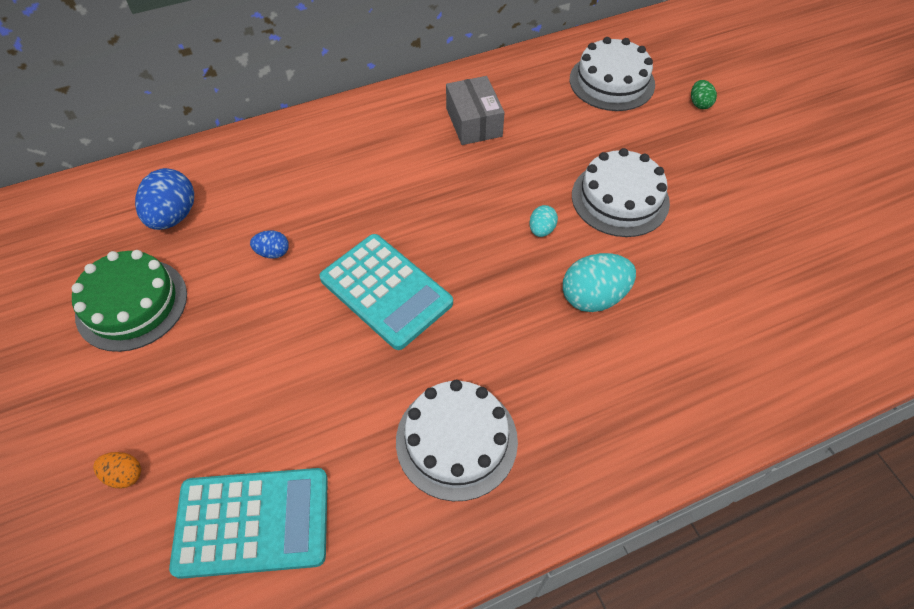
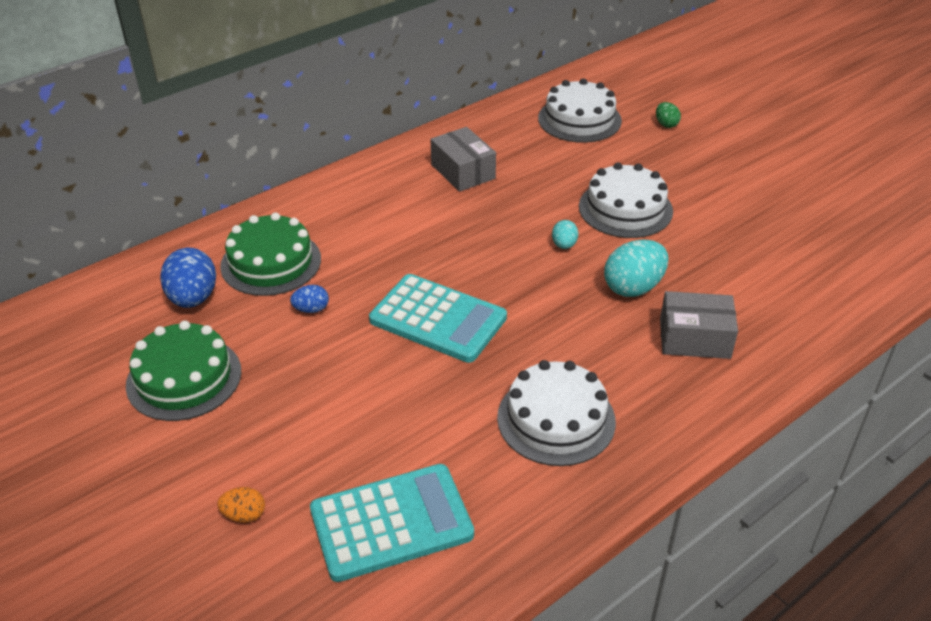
camera: 15 degrees left, 15 degrees down
none -> green cake [220,212,321,296]
none -> grey box [660,291,738,359]

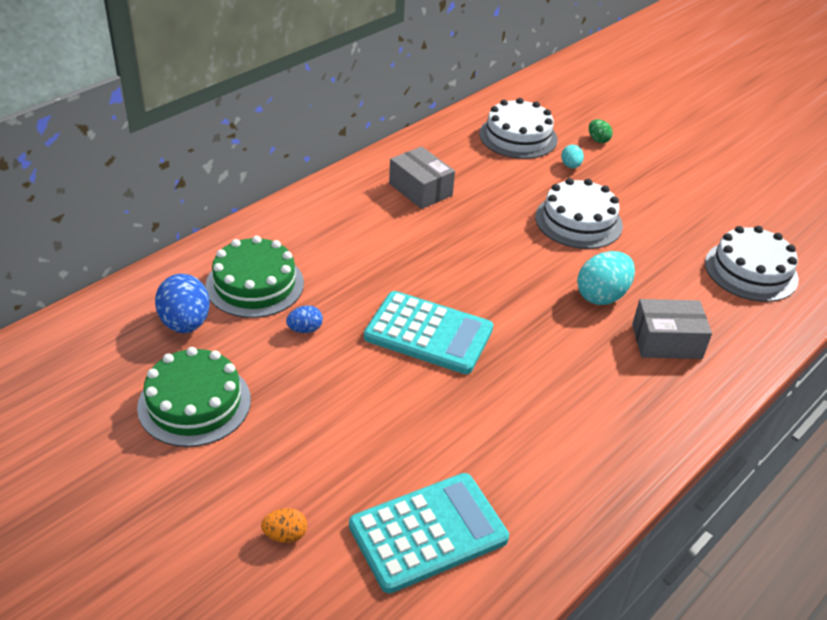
camera: 10 degrees left, 0 degrees up
white cake [497,360,616,466] -> white cake moved to [705,226,799,302]
turquoise egg [552,220,578,249] -> turquoise egg moved to [561,145,584,168]

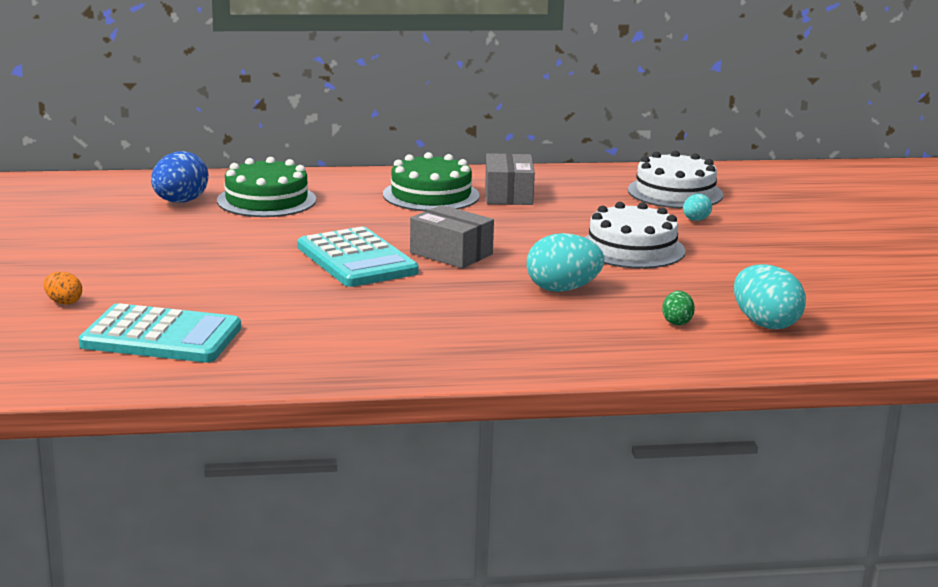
camera: 40 degrees right, 20 degrees down
green cake [137,347,251,447] -> green cake moved to [383,152,480,211]
blue egg [286,305,323,333] -> none
green egg [589,119,613,143] -> green egg moved to [662,291,695,325]
grey box [632,299,712,359] -> grey box moved to [410,205,494,268]
white cake [705,226,799,302] -> turquoise egg [734,264,806,329]

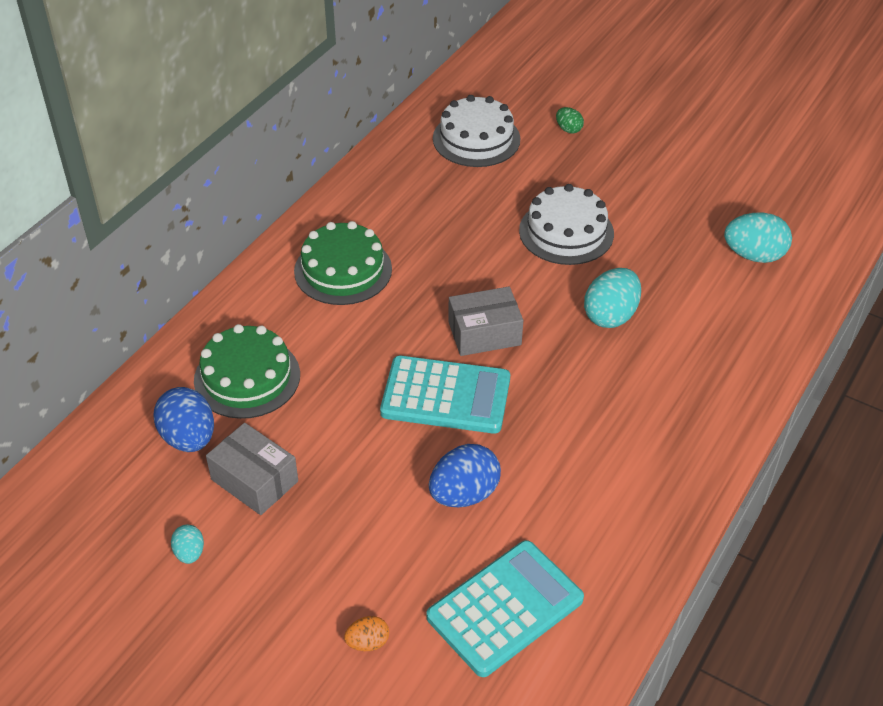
camera: 50 degrees left, 25 degrees up
grey box [485,153,535,205] -> grey box moved to [206,423,298,515]
green egg [662,291,695,325] -> green egg moved to [556,107,584,134]
turquoise egg [683,194,712,221] -> turquoise egg moved to [171,525,204,564]
none -> blue egg [429,444,501,508]

